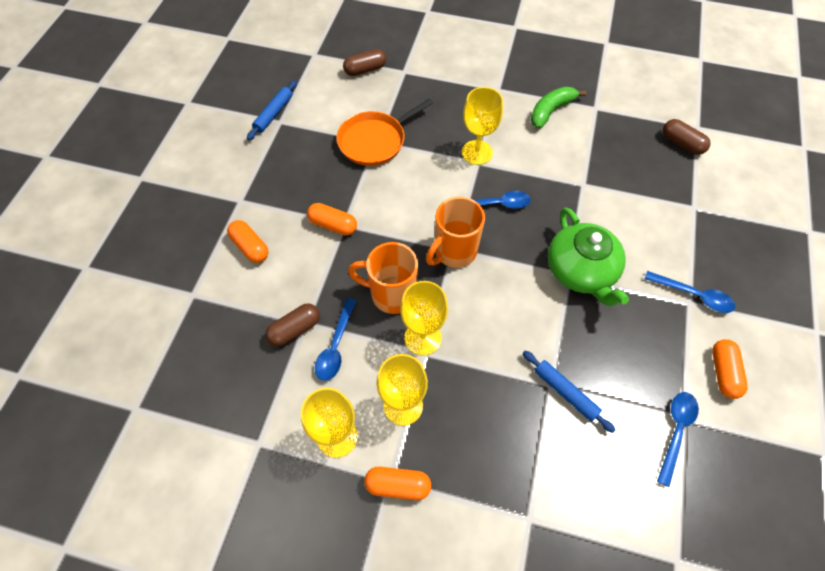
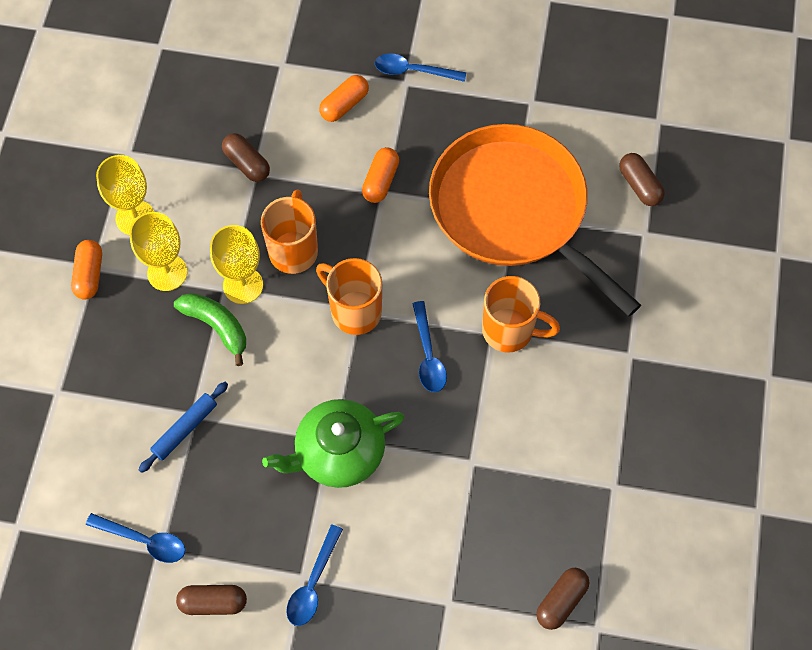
camera: 85 degrees right, 5 degrees up
blue rolling pin [247,80,297,140] -> none
blue spoon [315,299,356,381] -> blue spoon moved to [375,53,466,82]
orange pan [337,99,433,166] -> orange pan [429,124,641,316], size x1.83
yellow goblet [462,87,503,165] -> orange mug [482,276,560,352]
green banana [531,87,587,129] -> green banana moved to [174,293,246,366]
orange capsule [712,339,748,399] -> brown capsule [176,585,247,615]

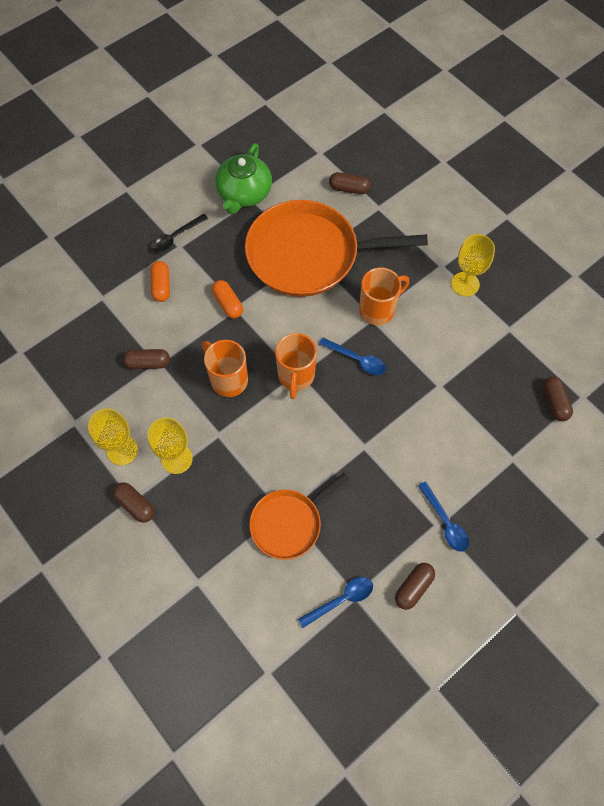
camera: 50 degrees left, 0 degrees up
orange capsule [71,240,102,299] -> brown capsule [112,482,155,523]
blue rolling pin [138,382,228,473] -> orange pan [249,473,349,560]
green banana [174,293,246,366] -> none
yellow goblet [210,225,263,304] -> yellow goblet moved to [451,234,495,297]
green teapot [262,399,404,488] -> green teapot moved to [215,143,272,215]
orange mug [316,258,382,335] -> orange mug turned 75 degrees counterclockwise [275,333,317,399]
blue spoon [375,53,466,82] -> black spoon [150,214,208,252]

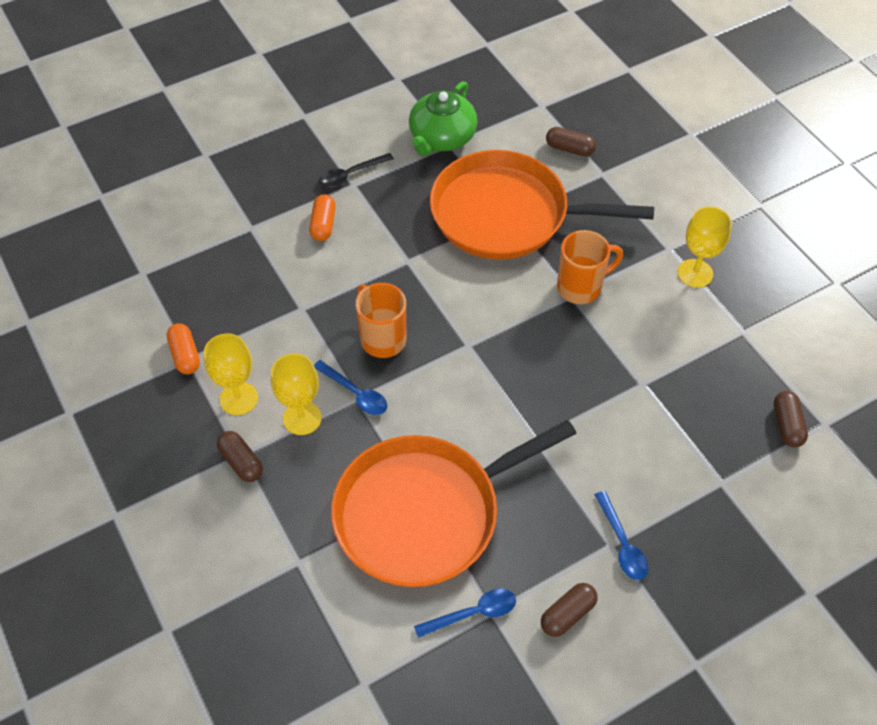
camera: 10 degrees right, 10 degrees down
brown capsule [123,349,170,369] -> none
orange capsule [212,280,243,318] -> orange capsule moved to [167,323,200,374]
orange pan [249,473,349,560] -> orange pan [331,420,577,587], size x1.83
orange mug [275,333,317,399] -> none
blue spoon [319,337,386,375] -> blue spoon moved to [314,360,387,415]

